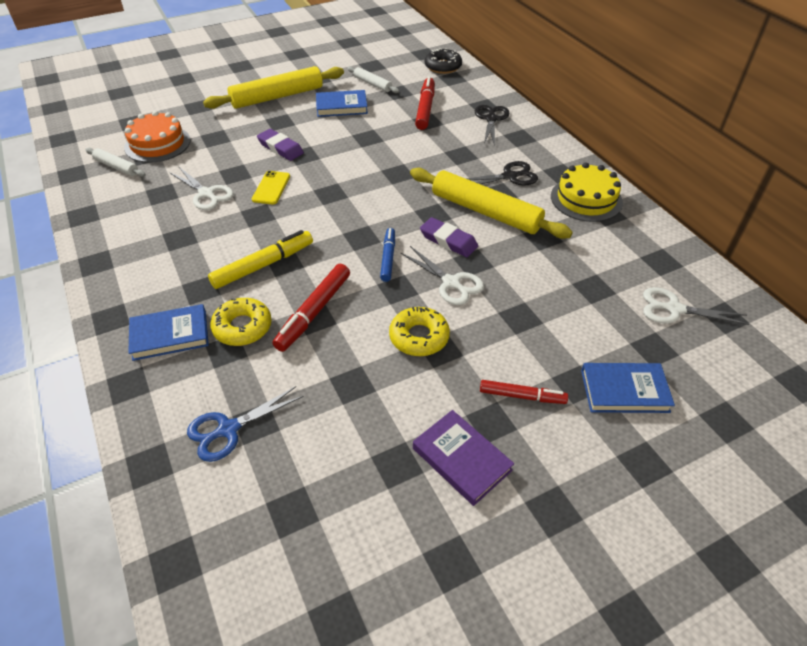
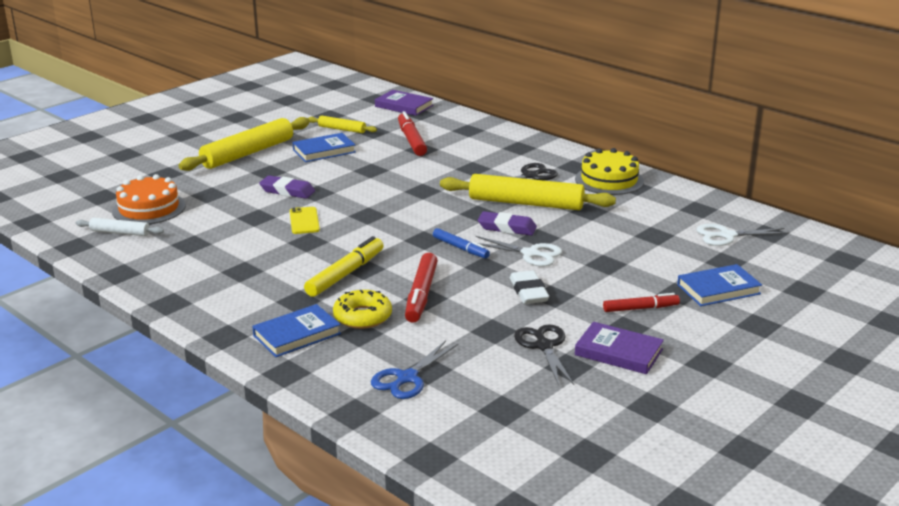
camera: 20 degrees left, 20 degrees down
white scissors [169,166,234,210] -> none
white rolling pin [347,66,399,93] -> yellow rolling pin [309,116,377,133]
blue marker [380,228,395,282] -> blue marker turned 150 degrees clockwise [433,228,490,259]
yellow donut [389,307,450,356] -> white eraser [510,270,549,304]
black donut [425,48,462,74] -> purple book [375,90,433,116]
black scissors [475,105,510,146] -> black scissors moved to [514,324,574,385]

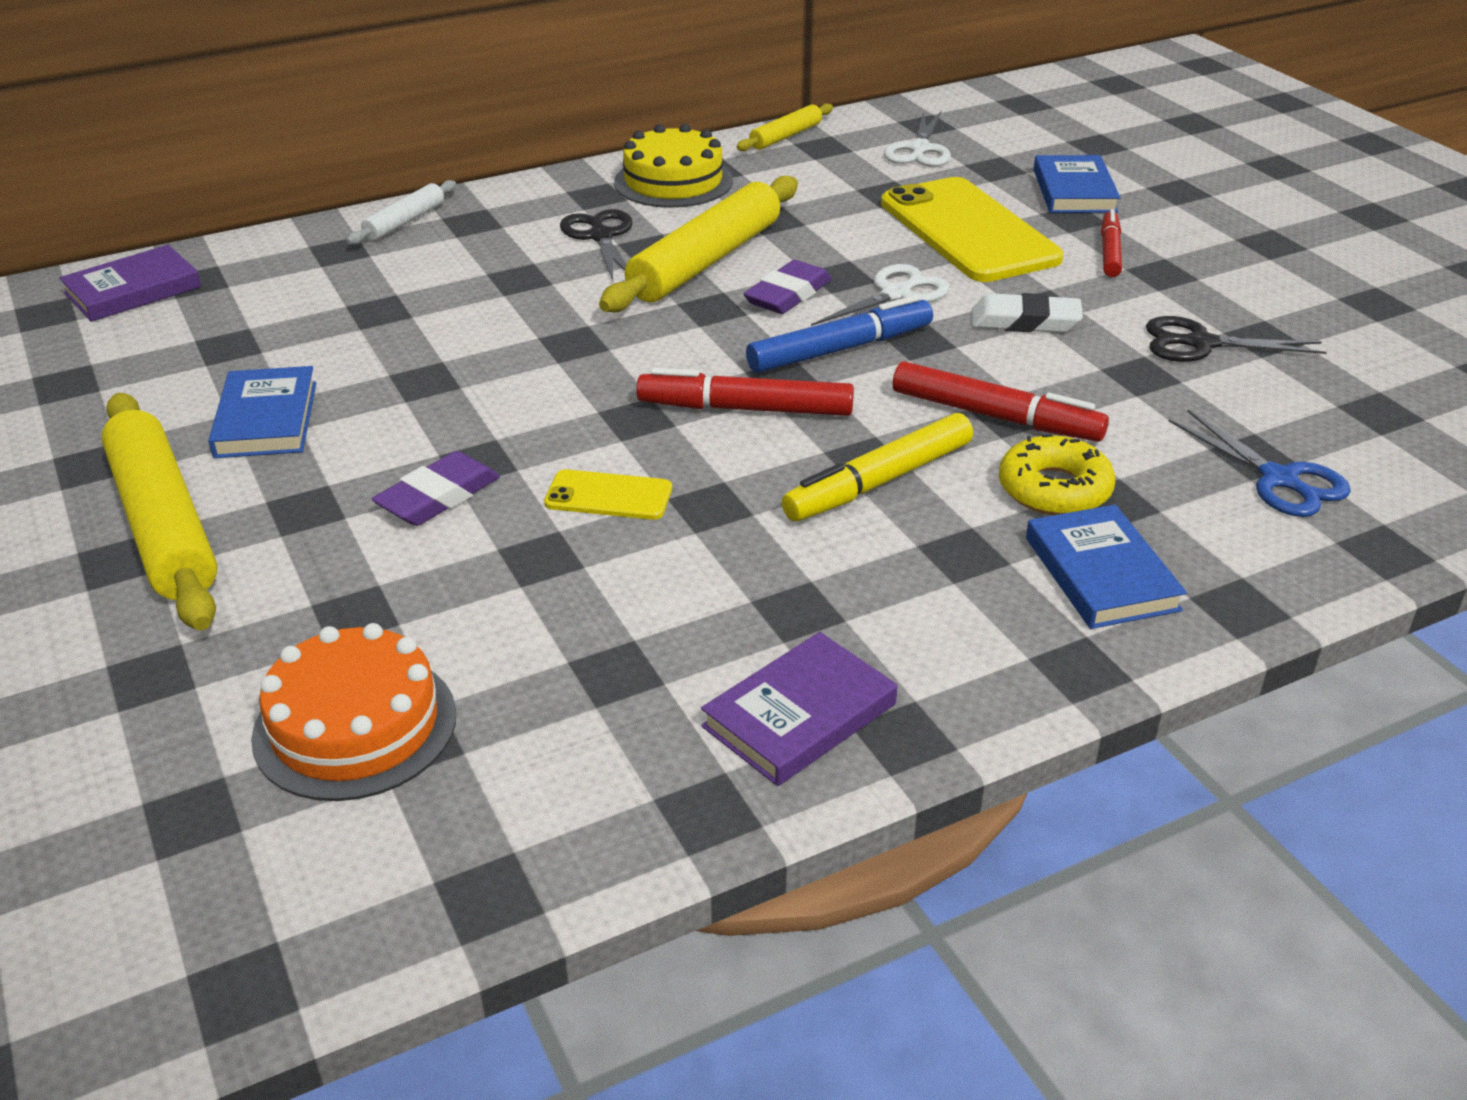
camera: 70 degrees left, 10 degrees up
white rolling pin [76,218,164,236] -> white rolling pin moved to [346,180,457,245]
yellow marker [304,236,384,297] -> yellow marker turned 90 degrees counterclockwise [782,413,973,521]
yellow rolling pin [309,116,377,133] -> yellow rolling pin moved to [737,103,833,151]
red marker [398,111,427,156] -> red marker moved to [636,368,854,416]
blue marker [433,228,490,259] -> blue marker [746,295,933,373], size x1.54
purple book [575,322,664,374] -> purple book moved to [701,632,897,786]
none -> yellow phone [881,177,1063,282]

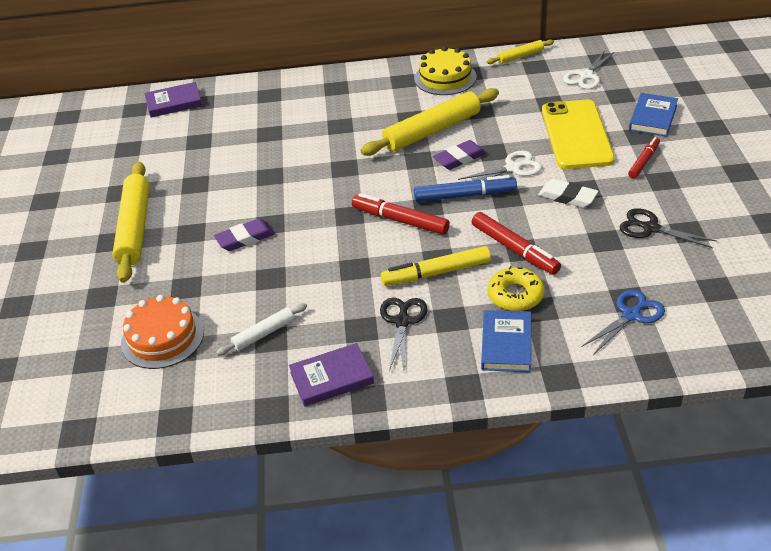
camera: 25 degrees right, 5 degrees up
blue book [208,366,316,458] -> none
white rolling pin [346,180,457,245] -> white rolling pin moved to [216,303,307,356]
yellow phone [544,469,672,520] -> none
black scissors [560,209,633,280] -> black scissors moved to [380,298,428,371]
blue scissors [1169,409,1351,517] -> blue scissors turned 120 degrees counterclockwise [582,289,665,355]

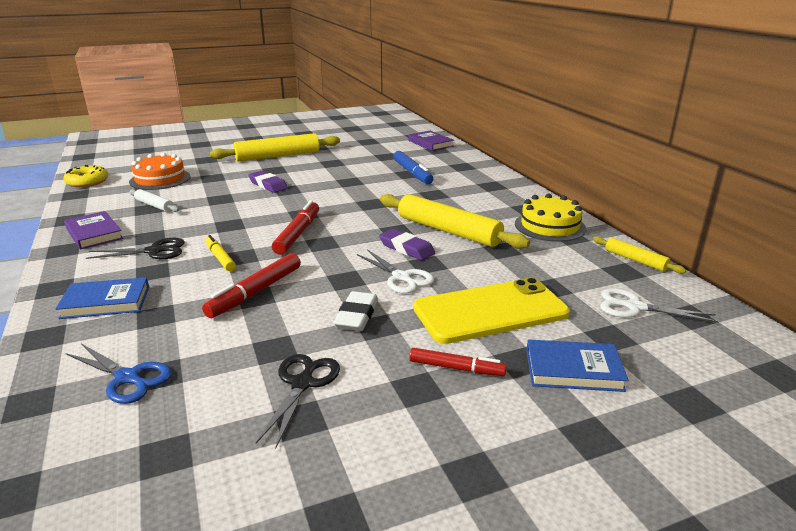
camera: 70 degrees right, 15 degrees down
yellow marker [381,246,491,286] -> yellow marker [205,235,236,271], size x0.65
blue marker [414,175,517,202] -> blue marker moved to [393,151,433,184]
yellow donut [488,266,544,311] -> yellow donut moved to [63,165,108,187]

